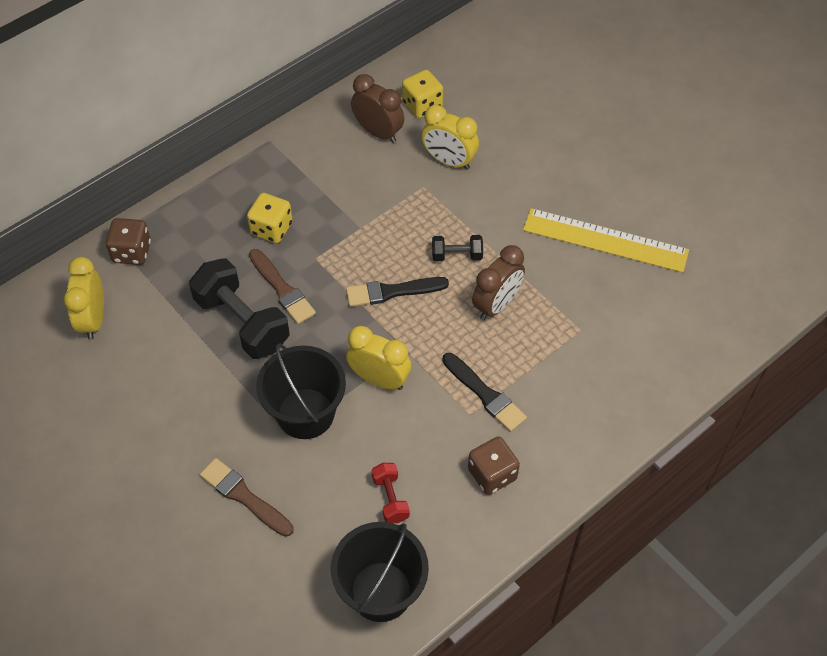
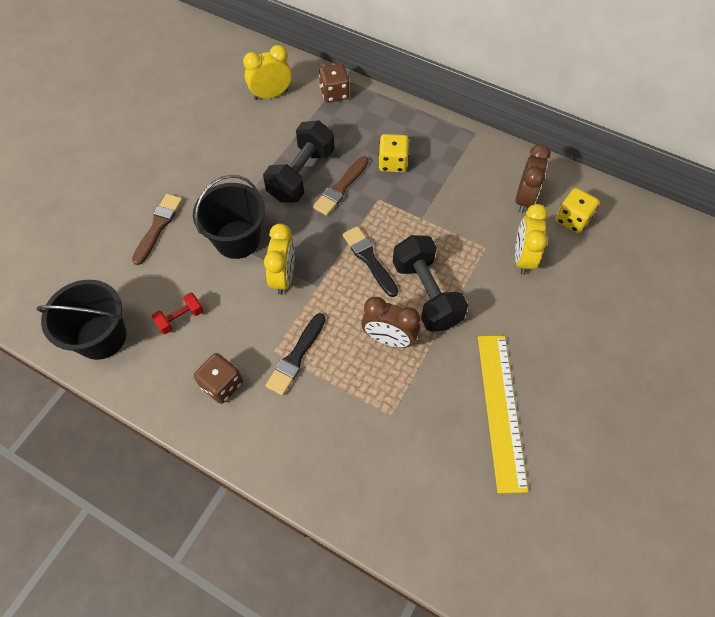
camera: 70 degrees right, 5 degrees up
black dumbbell [432,235,483,261] -> black dumbbell [393,235,468,332], size x2.03

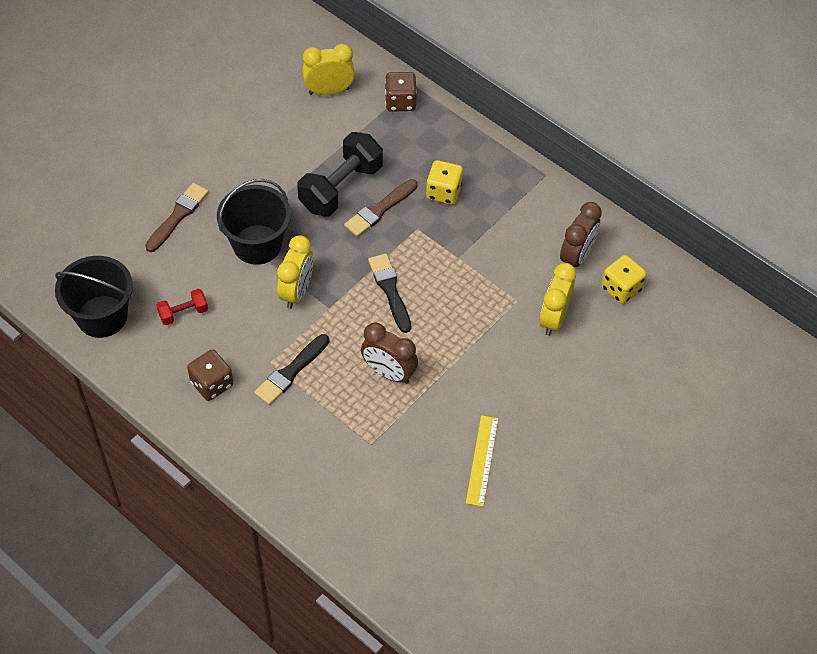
camera: 10 degrees right, 5 degrees down
black dumbbell [393,235,468,332] -> none
yellow ruler [478,336,528,493] -> yellow ruler [466,415,498,507], size x0.61

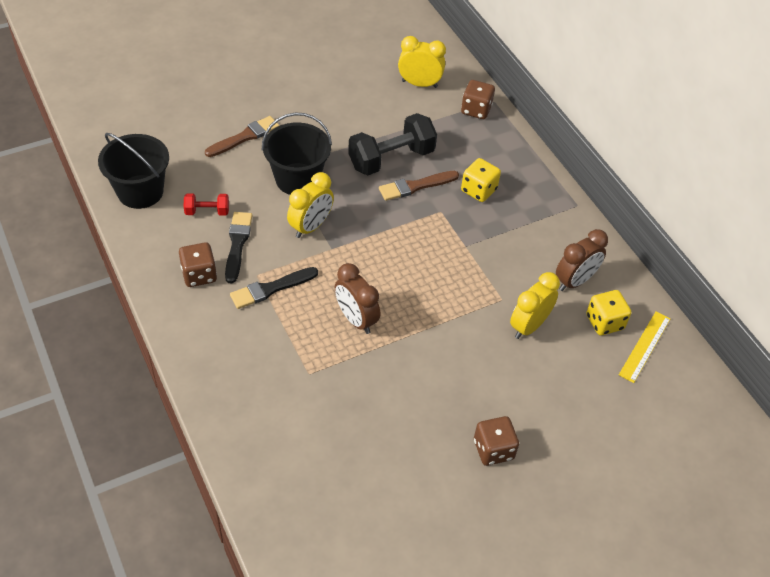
camera: 20 degrees right, 5 degrees down
black brush [368,254,411,333] -> black brush moved to [225,212,252,283]
yellow ruler [466,415,498,507] -> yellow ruler moved to [619,312,670,383]
none -> brown dice [474,416,519,466]

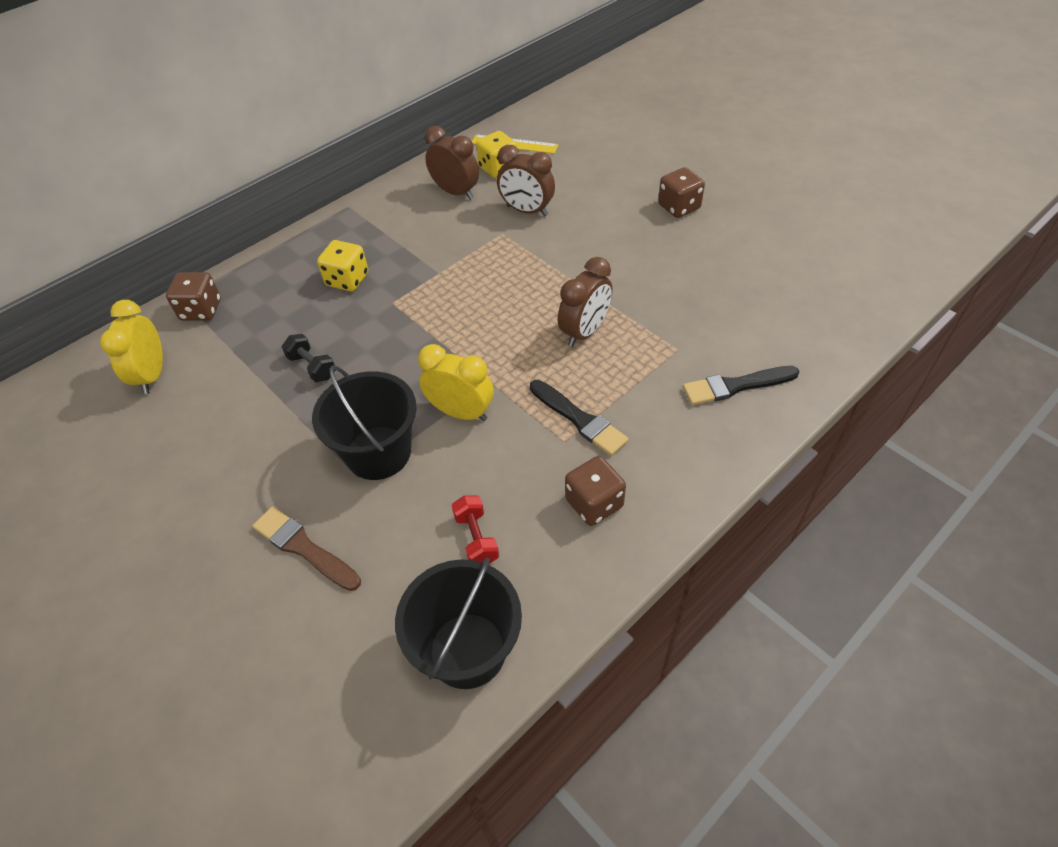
camera: 100 degrees left, 0 degrees up
black brush [225,212,252,283] -> black brush moved to [683,366,800,405]
black dumbbell [348,113,437,175] -> black dumbbell [282,334,335,382], size x0.49
brown brush [379,171,459,201] -> none
yellow clock [510,272,560,339] -> brown clock [497,145,555,216]

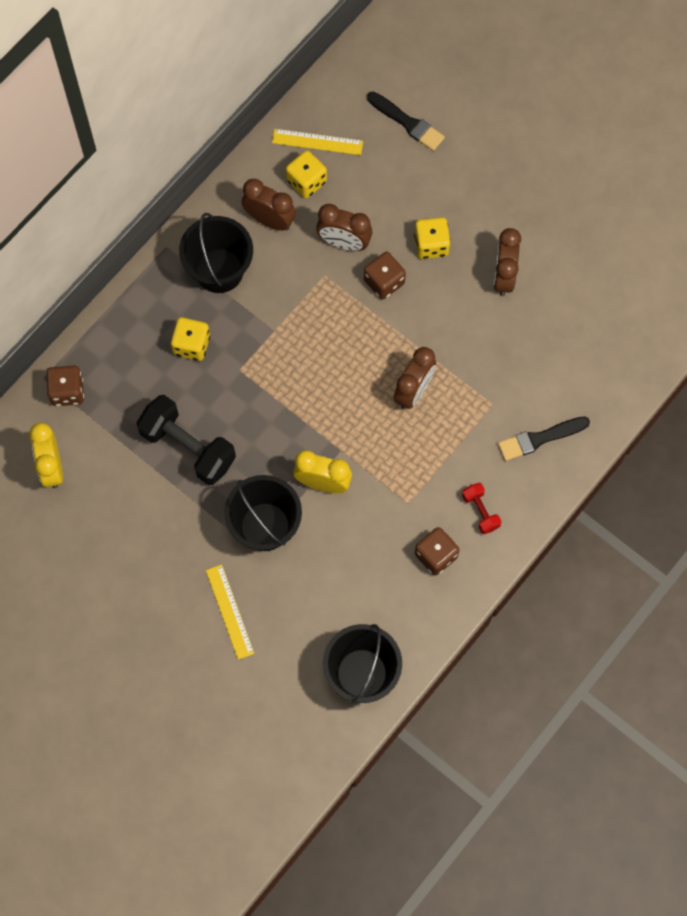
camera: 10 degrees left, 20 degrees up
brown brush [252,506,361,591] -> yellow ruler [206,564,254,660]
black dumbbell [282,334,335,382] -> black dumbbell [136,395,236,485], size x2.03
red dumbbell [451,495,499,564] -> red dumbbell moved to [462,483,502,534]
black brush [530,380,629,456] -> black brush moved to [367,92,445,151]
brown dice [658,167,705,218] -> brown dice moved to [364,252,406,300]
none -> black bucket [179,213,253,293]
none -> yellow dice [414,217,451,259]
none -> brown clock [493,228,521,296]

